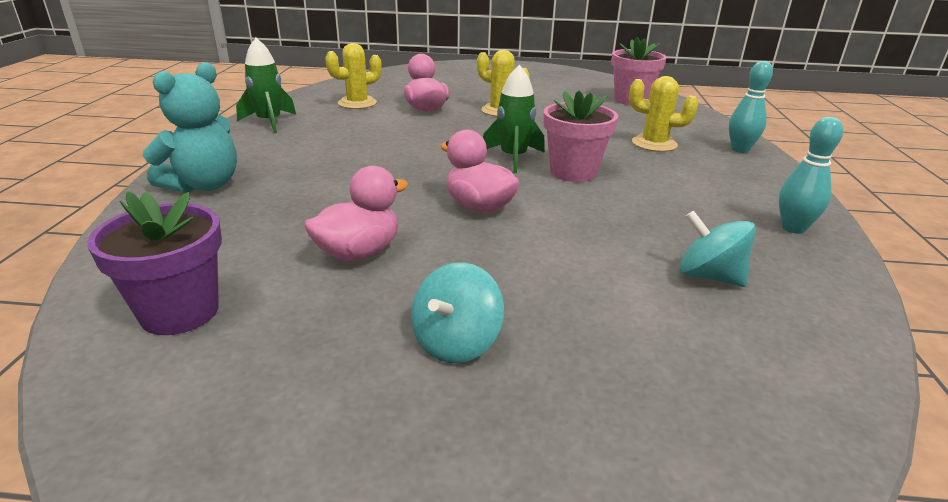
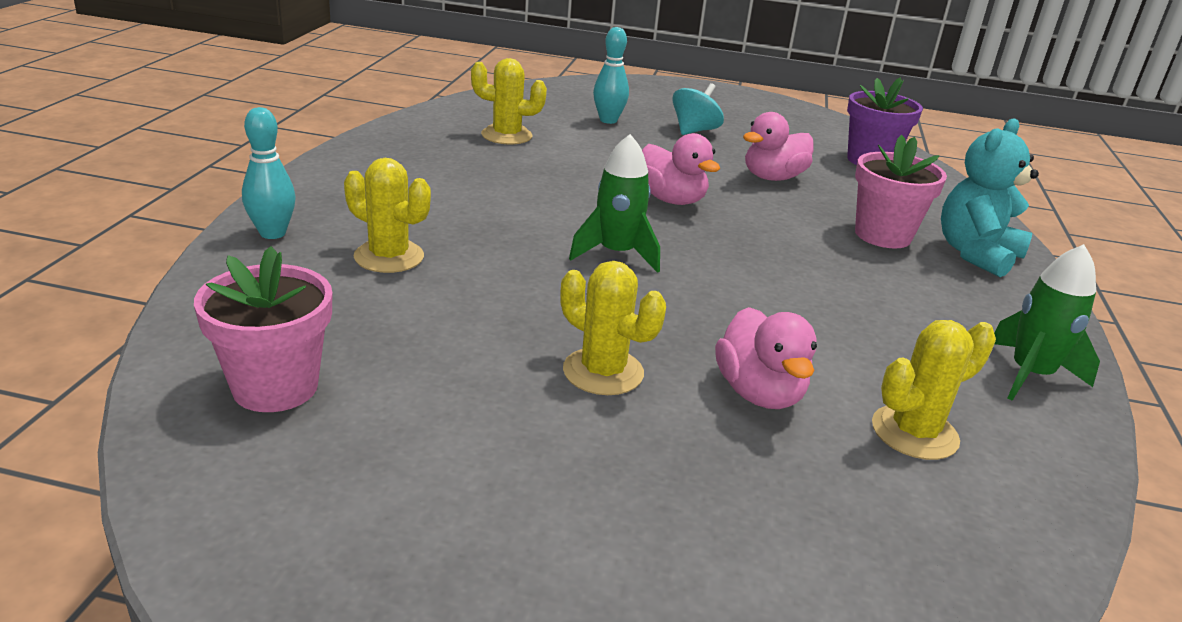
camera: 175 degrees left, 0 degrees up
pink flower pot [544,90,618,182] -> pink flower pot moved to [855,135,947,249]
turquoise spinning top [679,210,756,287] -> yellow cactus [471,58,547,145]
turquoise bowling pin [779,117,843,234] -> turquoise bowling pin moved to [593,27,629,124]

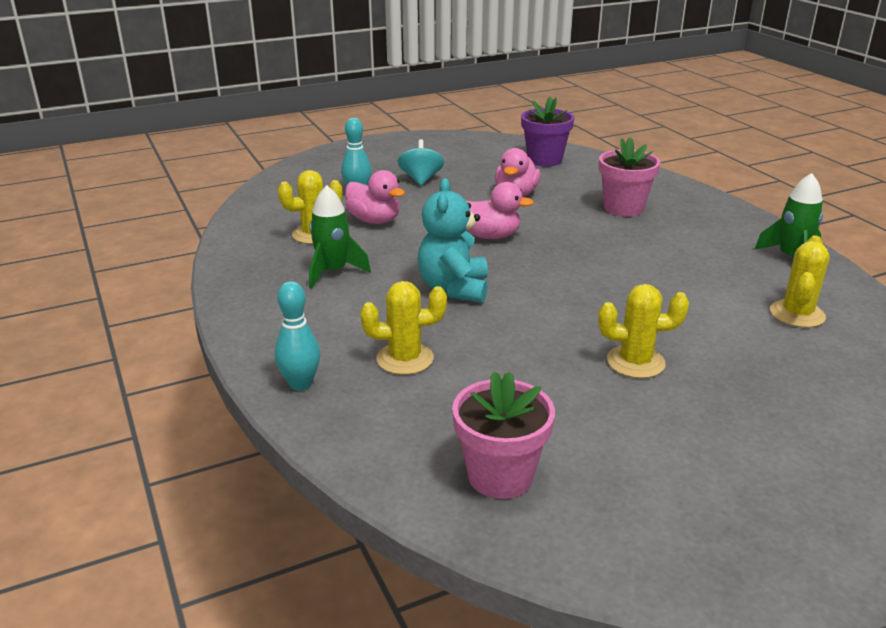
camera: 35 degrees left, 0 degrees up
green rocket [569,134,660,273] -> green rocket moved to [309,185,371,289]
pink duck [715,307,817,409] -> pink duck moved to [345,170,405,224]
turquoise teddy bear [941,118,1039,277] -> turquoise teddy bear moved to [417,178,488,303]

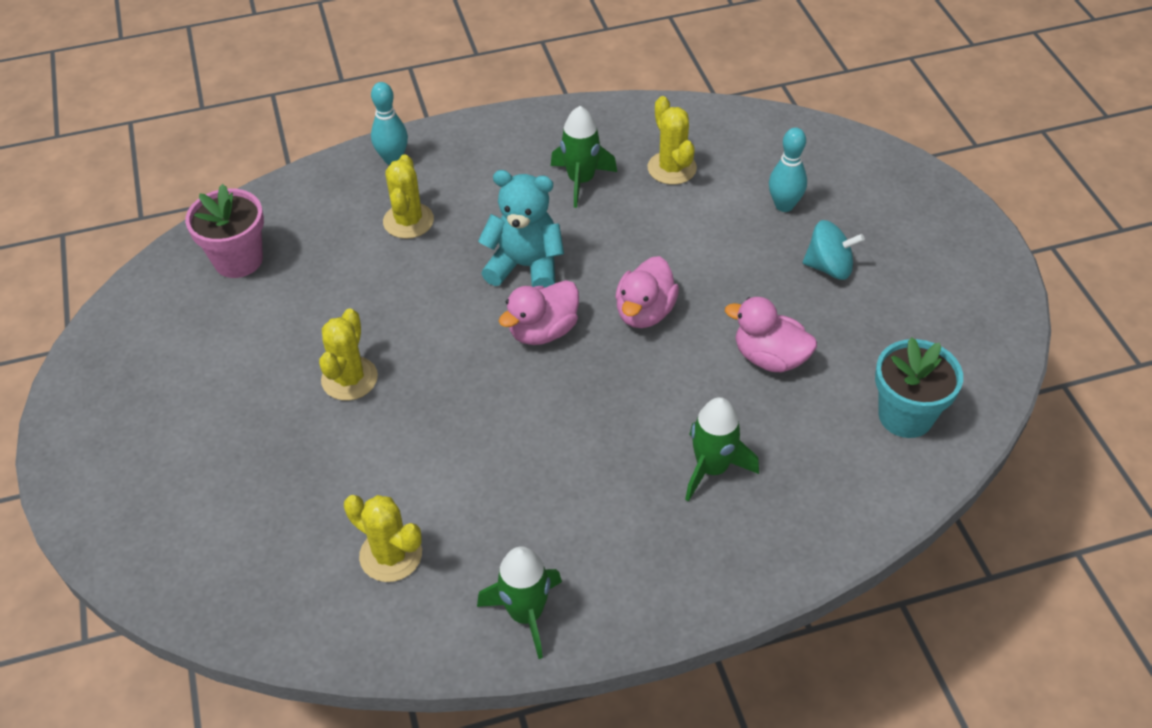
camera: 100 degrees right, 20 degrees up
pink duck [345,170,405,224] -> pink duck moved to [499,280,579,345]
purple flower pot [521,96,574,166] -> turquoise flower pot [875,337,963,438]
pink flower pot [599,137,660,216] -> green rocket [685,397,759,502]

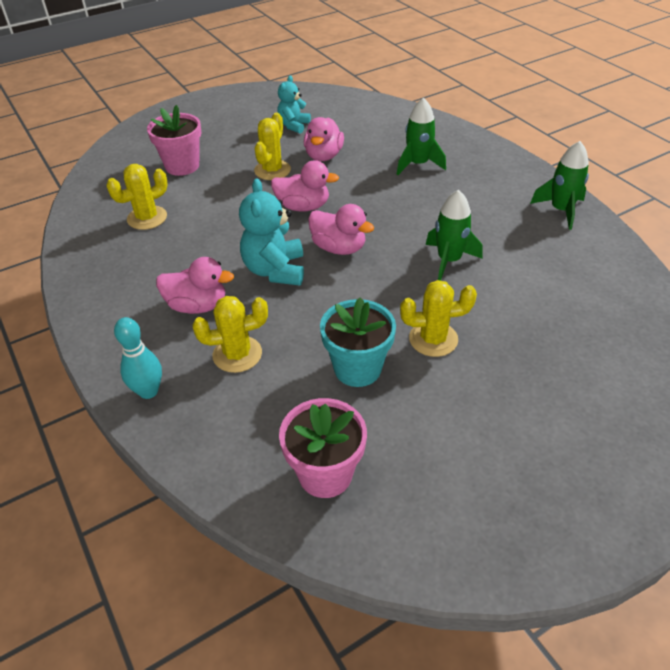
camera: 105 degrees left, 5 degrees down
yellow cactus [344,495,422,582] -> yellow cactus moved to [254,112,291,180]
green rocket [551,106,617,208] -> green rocket moved to [426,190,483,281]
turquoise bowling pin [769,128,807,212] -> pink flower pot [147,105,201,176]
turquoise spinning top [803,220,865,280] -> none
turquoise flower pot [875,337,963,438] -> turquoise flower pot moved to [320,297,396,387]
none -> pink duck [156,257,234,314]
none -> turquoise teddy bear [277,75,311,134]

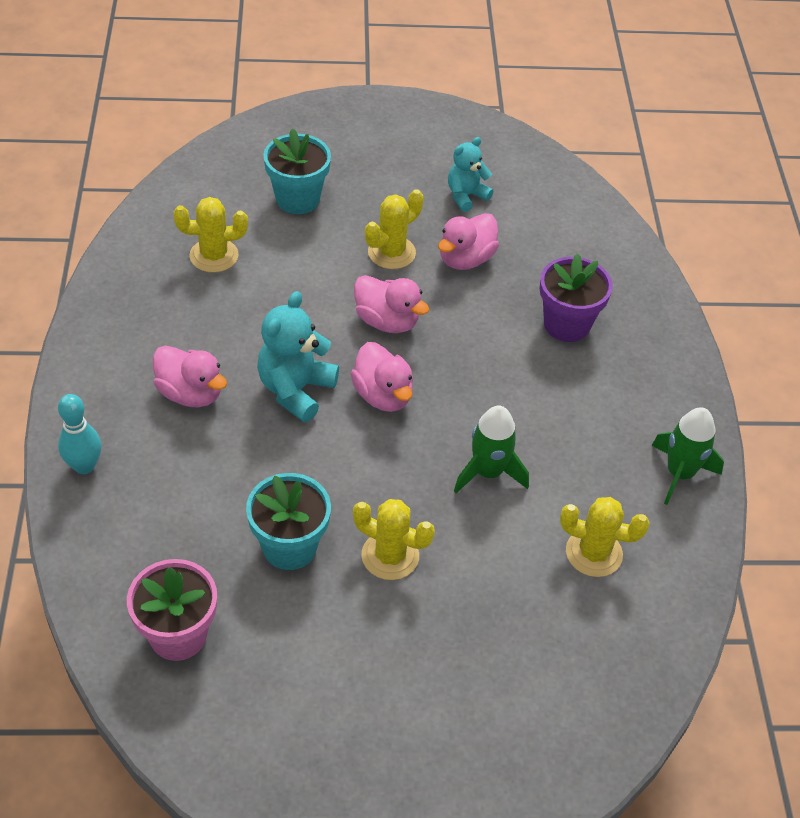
camera: 25 degrees right, 5 degrees up
pink flower pot [147,105,201,176] -> turquoise flower pot [263,128,331,214]
yellow cactus [192,296,268,373] -> yellow cactus moved to [560,497,650,577]
green rocket [396,98,446,175] -> purple flower pot [540,253,613,342]

